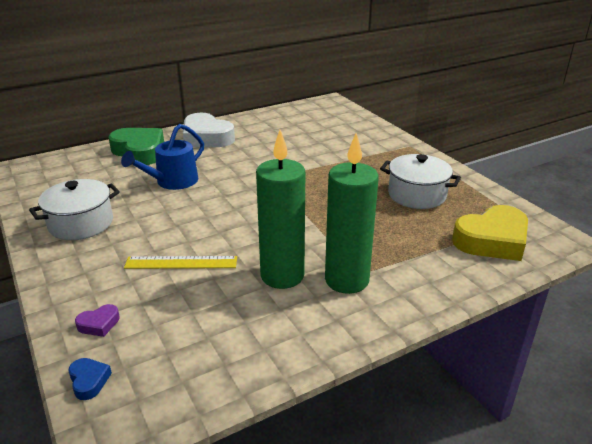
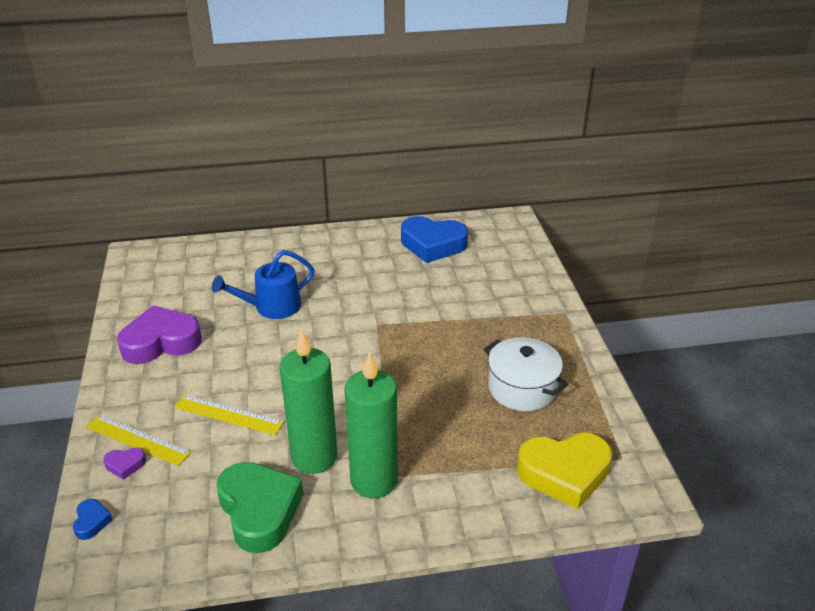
camera: 20 degrees right, 5 degrees up
white pot [29,179,120,240] -> purple heart [117,305,202,364]
green heart [109,128,164,165] -> green heart moved to [216,462,303,553]
white heart [183,113,235,147] -> none
none -> yellow ruler [86,414,191,466]
none -> blue heart [401,216,468,263]

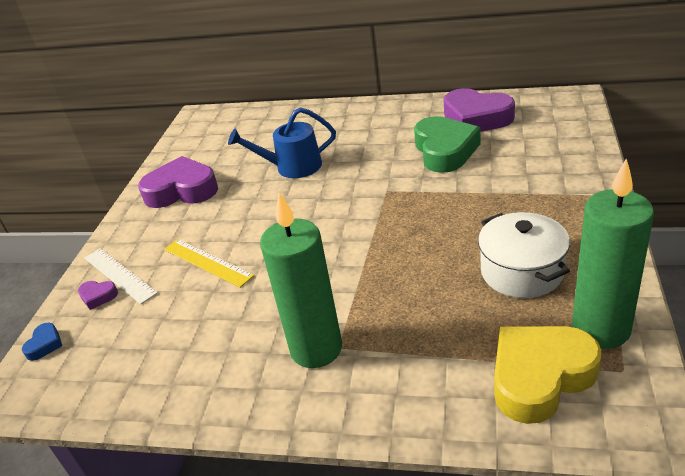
camera: 25 degrees right, 0 degrees up
yellow ruler [86,414,191,466] -> white ruler [84,248,158,304]
green heart [216,462,303,553] -> green heart moved to [414,116,481,173]
green candle [279,329,337,474] -> green candle moved to [572,158,654,349]
blue heart [401,216,468,263] -> purple heart [444,88,515,132]
yellow heart [517,432,612,509] -> yellow heart turned 135 degrees clockwise [494,326,602,424]

